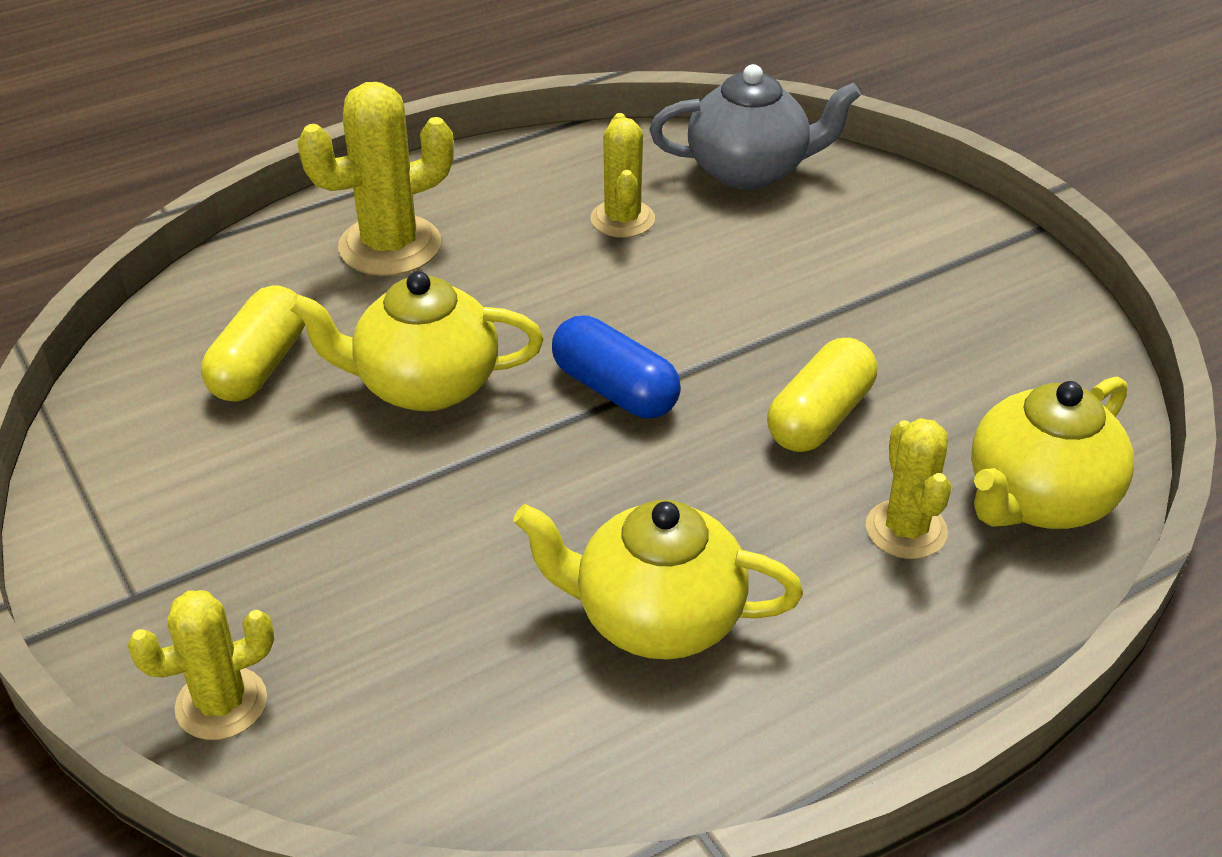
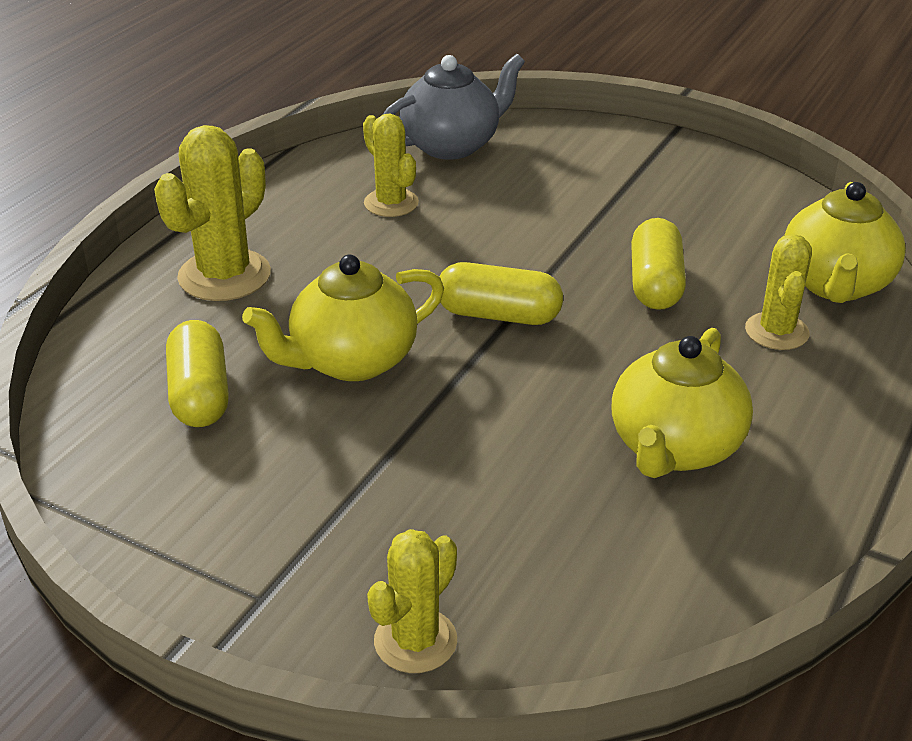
camera: 30 degrees left, 5 degrees down
yellow teapot [513,500,803,660] -> yellow teapot turned 45 degrees counterclockwise [612,328,753,478]
blue capsule [552,315,681,418] -> yellow capsule [439,262,563,325]
yellow cactus [866,418,951,559] -> yellow cactus turned 45 degrees clockwise [745,234,812,350]

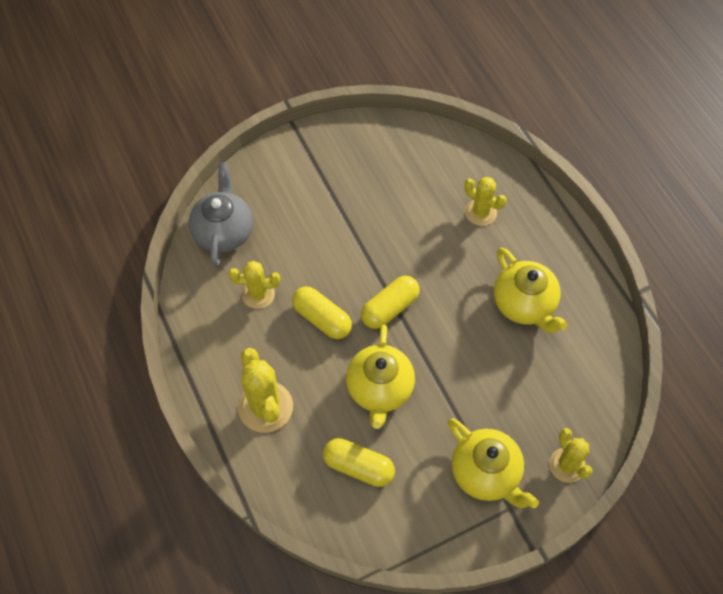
camera: 55 degrees left, 25 degrees up
yellow capsule [631,218,686,310] -> yellow capsule moved to [292,286,352,339]
yellow teapot [784,182,906,303] -> yellow teapot moved to [448,418,539,508]

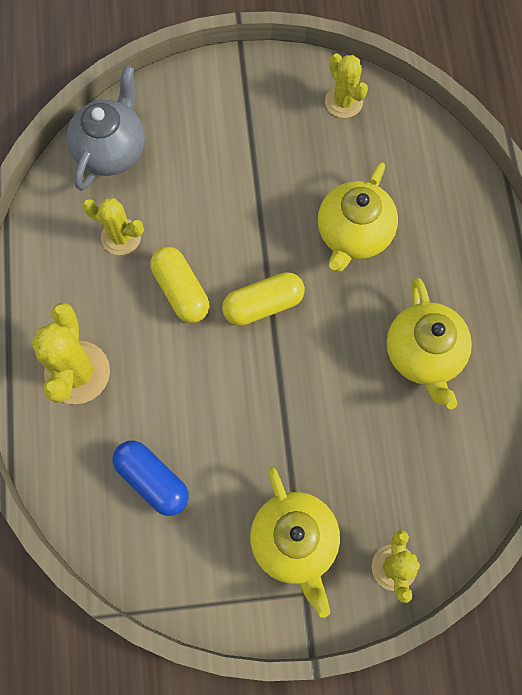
camera: 20 degrees right, 10 degrees up
yellow capsule [323,438,395,487] -> blue capsule [113,440,189,516]
yellow teapot [346,325,415,429] -> yellow teapot moved to [318,162,398,272]
yellow cactus [464,177,506,226] -> yellow cactus moved to [325,53,368,118]

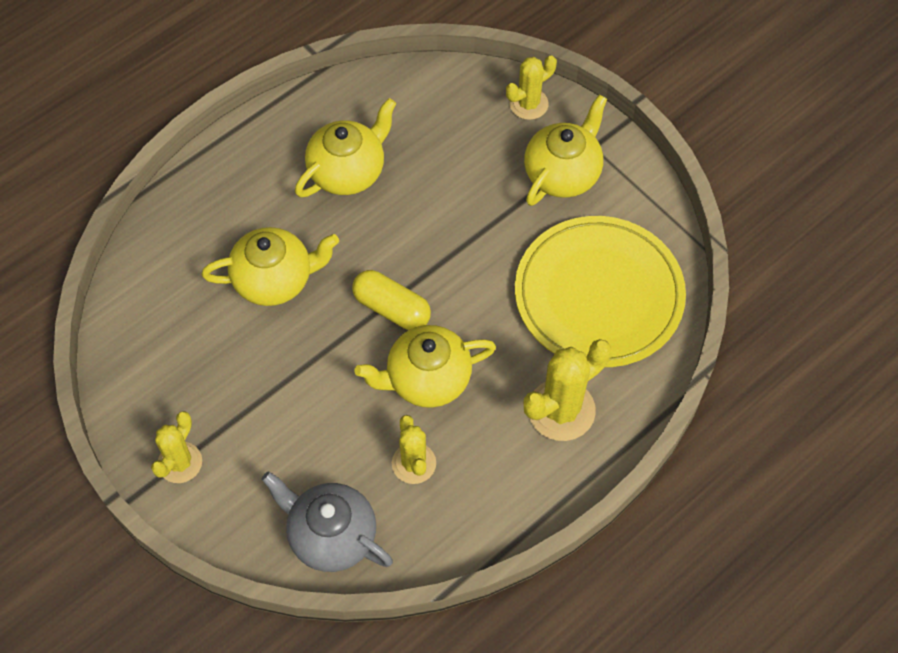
camera: 125 degrees left, 10 degrees down
grey teapot [67,65,145,191] -> grey teapot turned 45 degrees clockwise [262,471,393,572]
blue capsule [113,440,189,516] -> yellow plate [515,216,686,367]
yellow capsule [150,247,209,323] -> yellow teapot [354,325,496,408]
yellow cactus [325,53,368,118] -> yellow cactus moved to [151,411,202,483]

